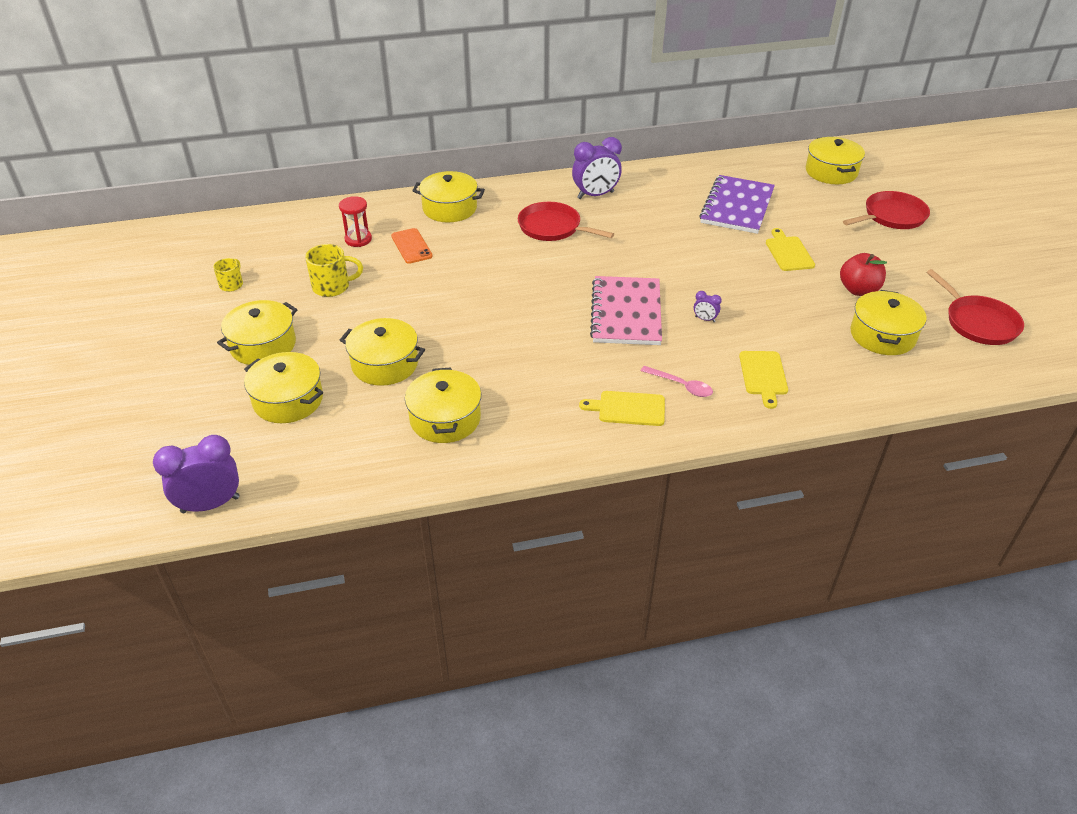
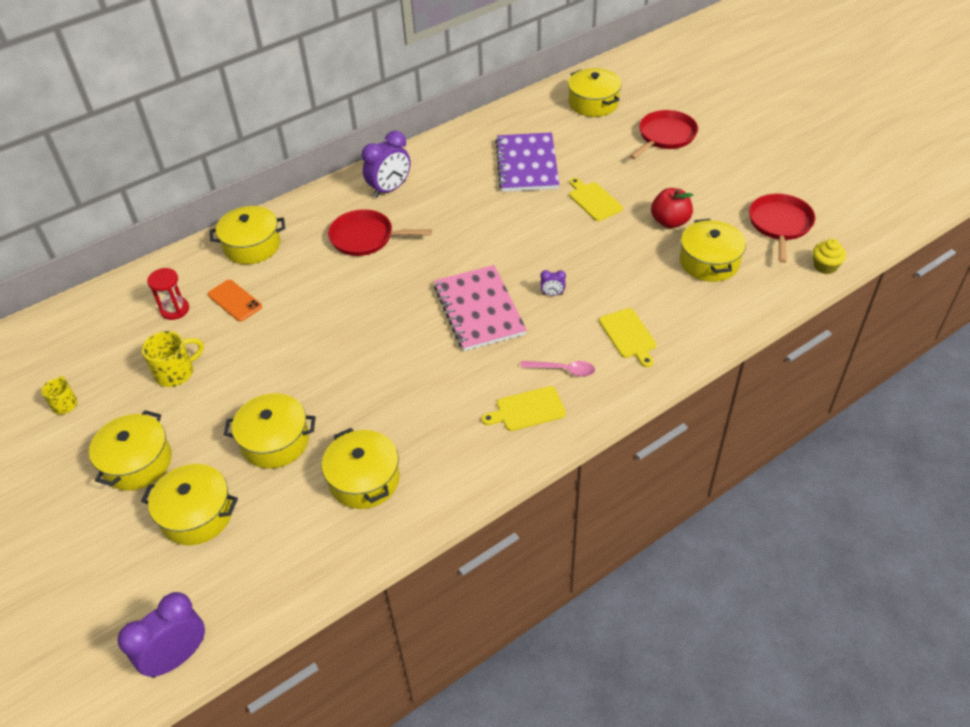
camera: 20 degrees left, 5 degrees up
red pan [927,269,1024,345] -> red pan turned 120 degrees counterclockwise [749,194,816,263]
none -> yellow cupcake [813,239,846,274]

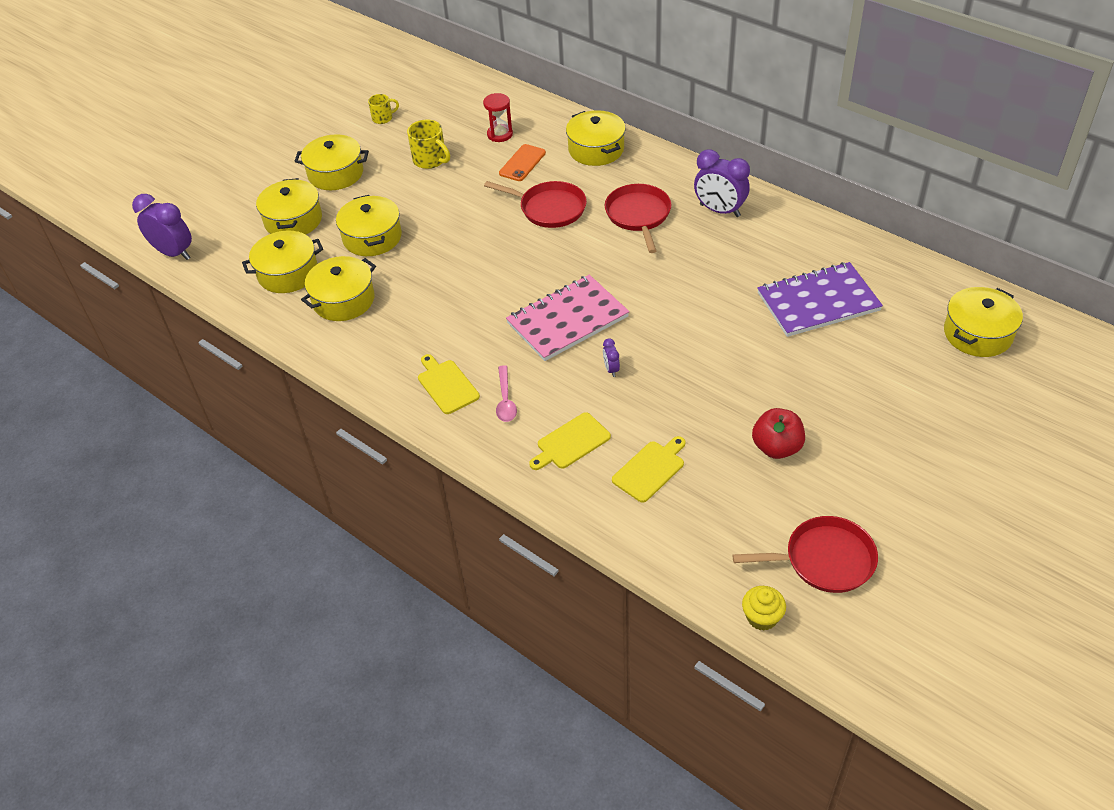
camera: 75 degrees right, 0 degrees up
yellow cutting board [569,178,623,221] -> yellow cutting board moved to [612,436,686,503]
red pan [630,110,698,159] -> red pan moved to [484,181,587,228]
yellow pot [680,219,746,282] -> yellow pot moved to [242,231,323,293]

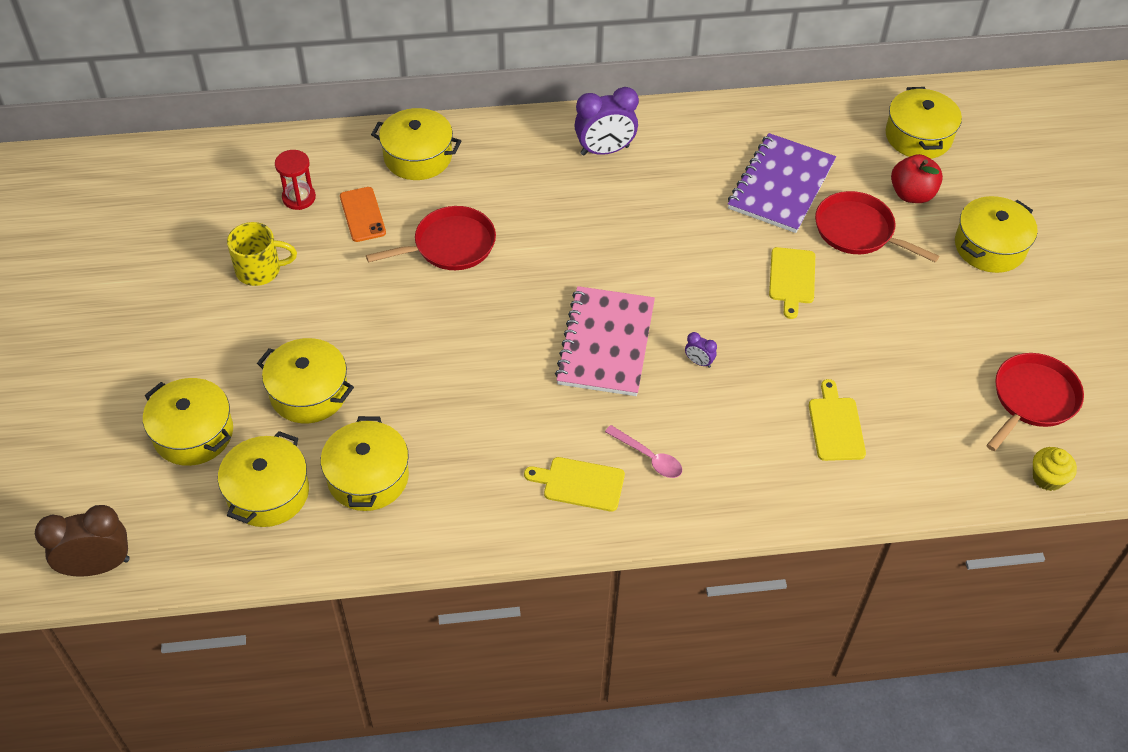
camera: 50 degrees left, 5 degrees up
purple clock [132,194,192,260] -> brown clock [35,505,130,577]
yellow pot [294,134,369,190] -> yellow pot moved to [955,196,1038,273]
yellow mug [368,94,399,124] -> none
yellow cutting board [529,412,611,470] -> yellow cutting board moved to [769,247,815,319]
red pan [605,184,671,253] -> red pan moved to [815,191,939,262]
red apple [752,408,805,459] -> red apple moved to [891,154,943,203]

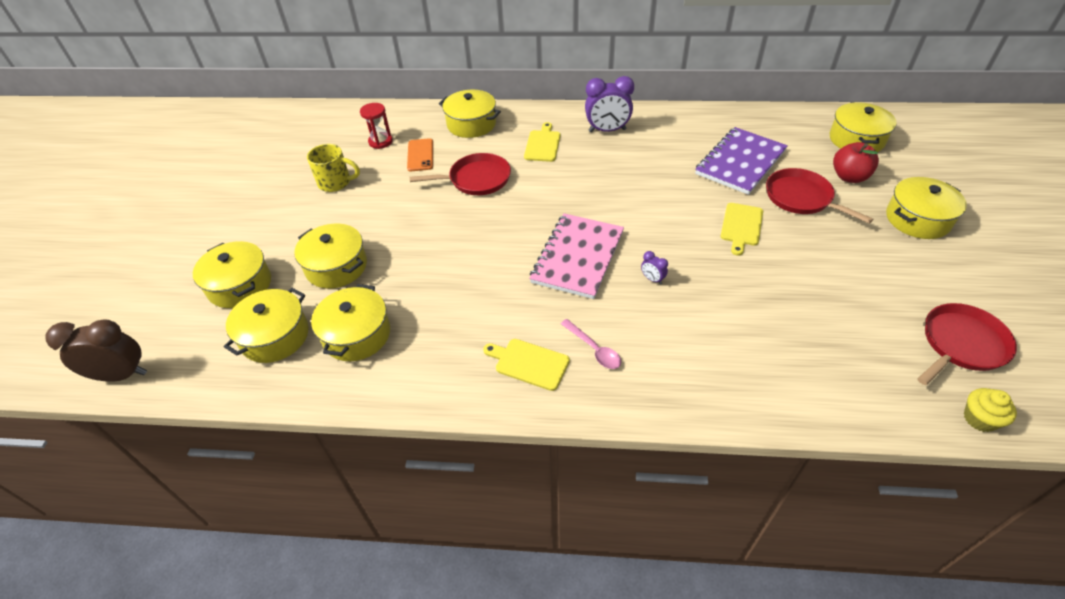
camera: 15 degrees right, 5 degrees down
yellow cutting board [809,379,866,461] -> yellow cutting board moved to [524,122,560,162]

